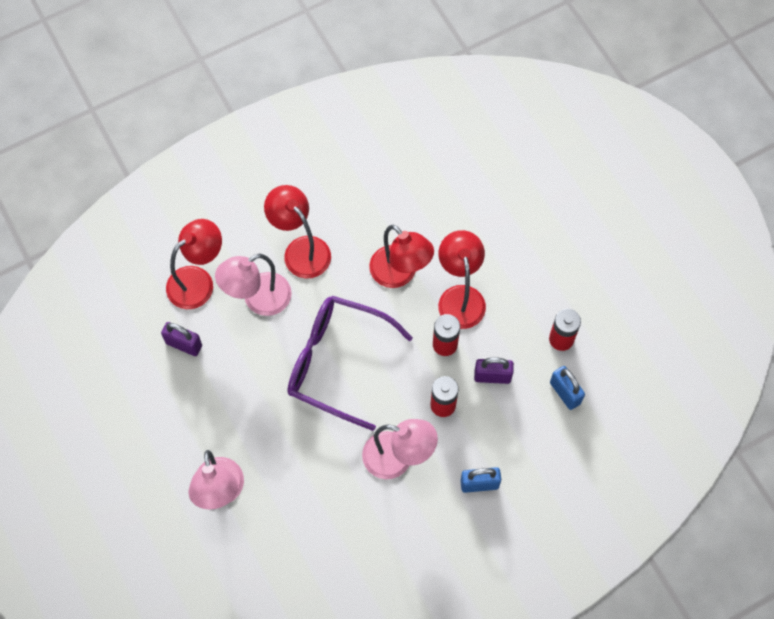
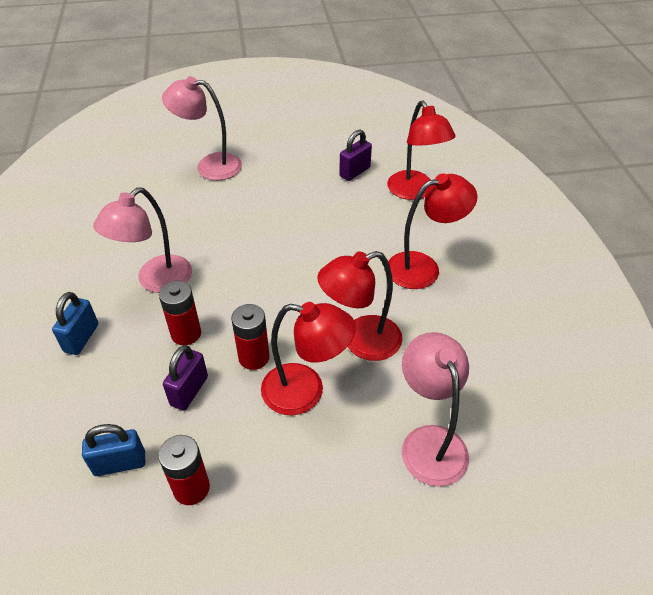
camera: 110 degrees right, 20 degrees down
pink lamp [215,254,292,316] -> pink lamp moved to [402,332,469,486]
purple glasses [287,296,413,431] -> none

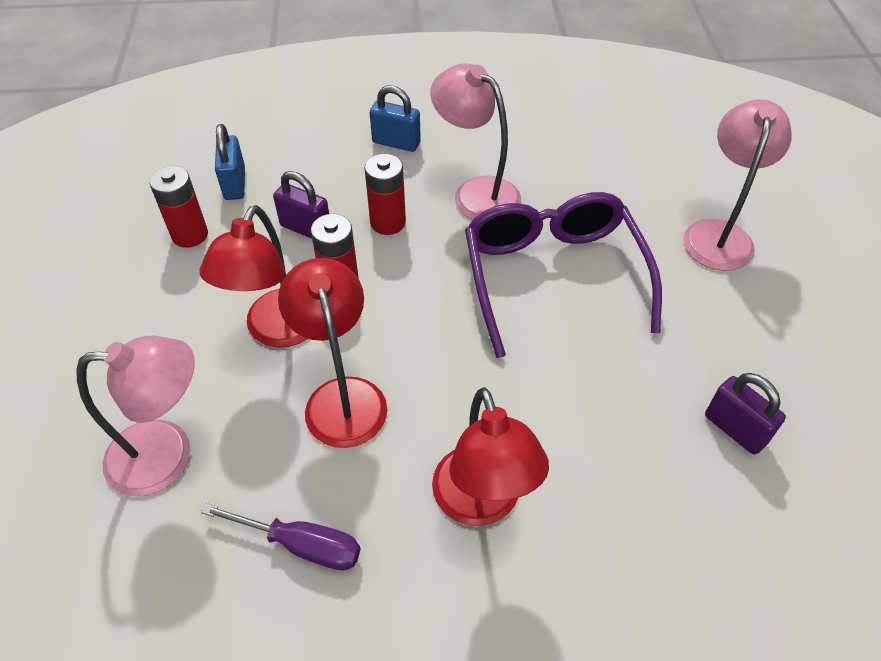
camera: 95 degrees right, 5 degrees up
red lamp [387,100,455,200] -> none
none -> purple screwdriver [201,503,361,571]
none -> purple glasses [465,192,662,358]

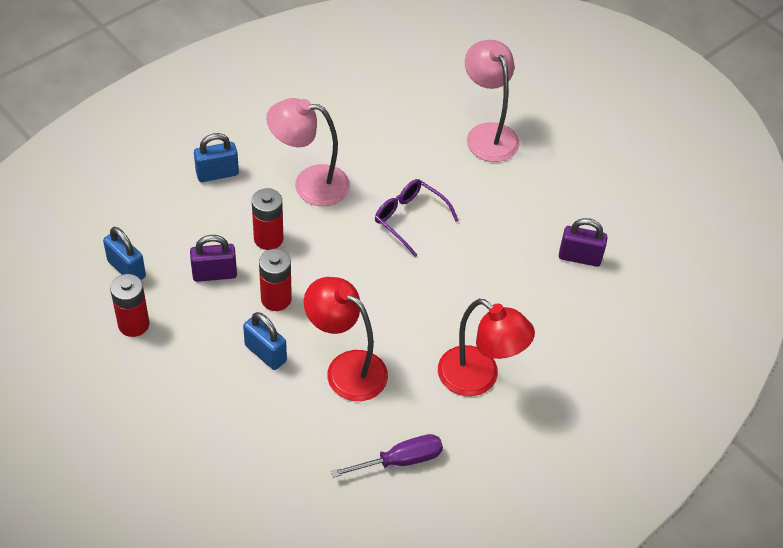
camera: 40 degrees left, 0 degrees up
pink lamp [76,336,195,496] -> none
red lamp [200,205,308,348] -> blue padlock [243,312,287,370]
purple glasses [465,192,662,358] -> purple glasses [375,179,459,257], size x0.53

